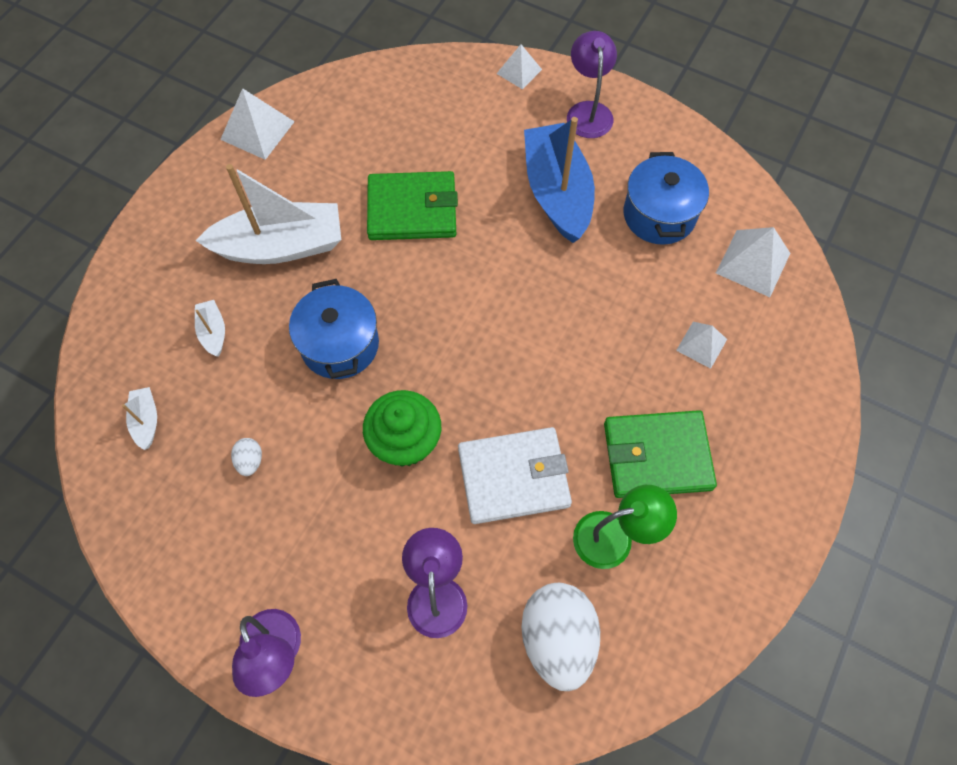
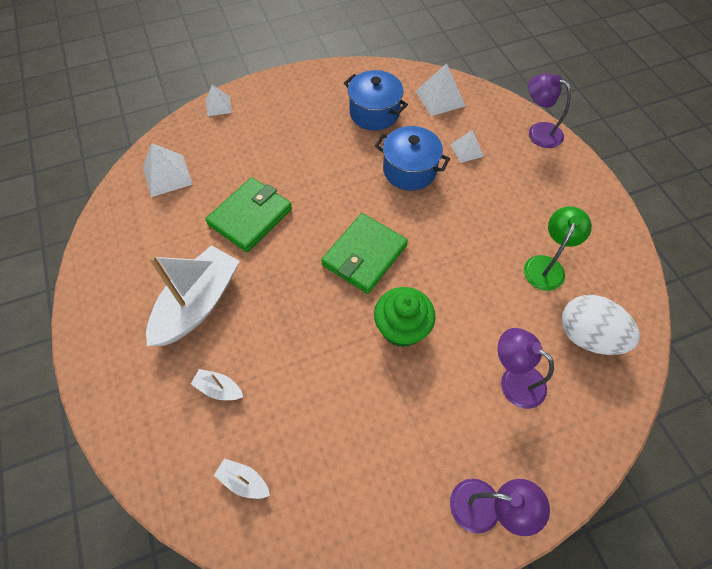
camera: 50 degrees left, 5 degrees down
white pyramid [220,88,295,160] -> white pyramid moved to [143,143,193,197]
white egg [231,438,262,476] -> none
blue pot [289,279,379,379] -> blue pot moved to [375,126,450,191]
white wallet [458,427,572,524] -> none
blue boat [524,117,595,243] -> none
purple lamp [567,31,617,138] -> purple lamp moved to [528,73,571,148]
green wallet [604,410,717,498] -> green wallet moved to [321,213,408,294]

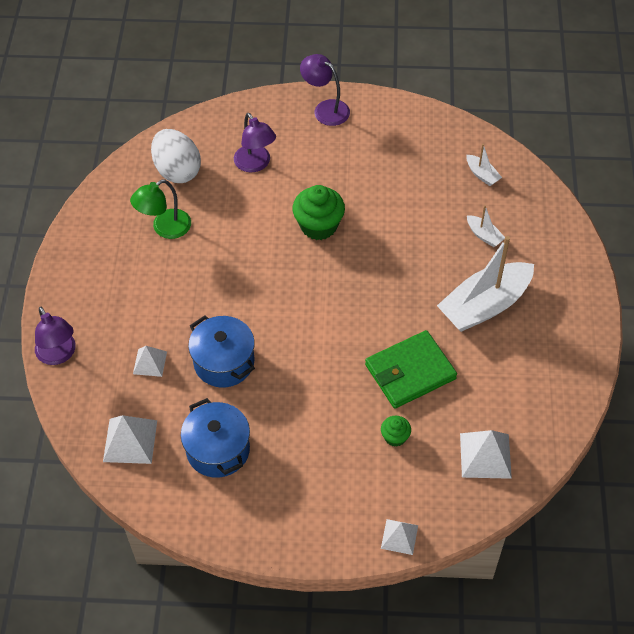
camera: 155 degrees left, 5 degrees down
green wallet [321,213,408,294] -> none
none -> green cupcake [381,416,411,447]

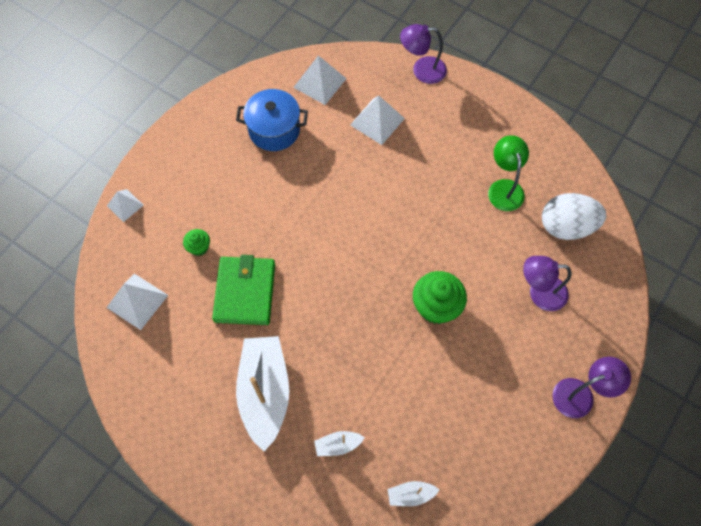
camera: 120 degrees right, 10 degrees up
white pyramid [133,346,167,377] -> white pyramid [350,96,405,145], size x1.58
blue pot [188,315,255,387] -> none

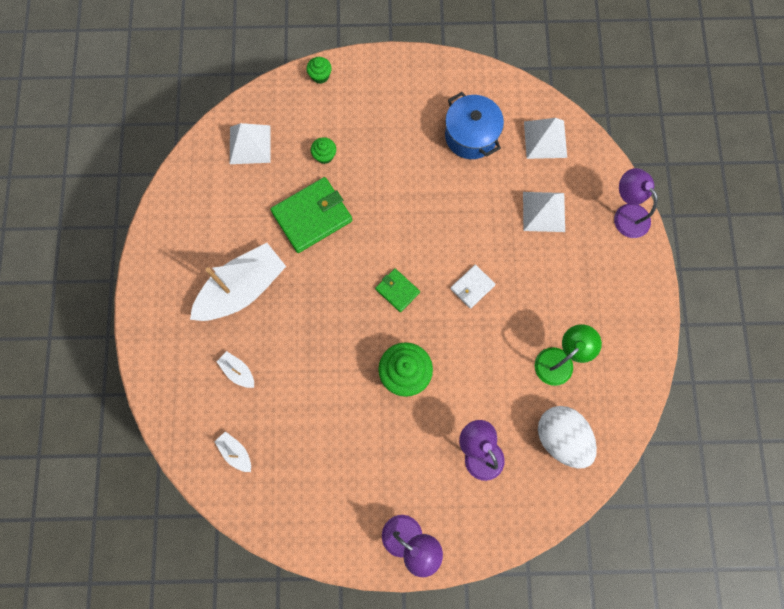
camera: 55 degrees right, 10 degrees up
white pyramid [107,189,143,222] -> green cupcake [307,57,332,84]
none -> green wallet [375,268,420,312]
none -> white wallet [450,265,496,309]

